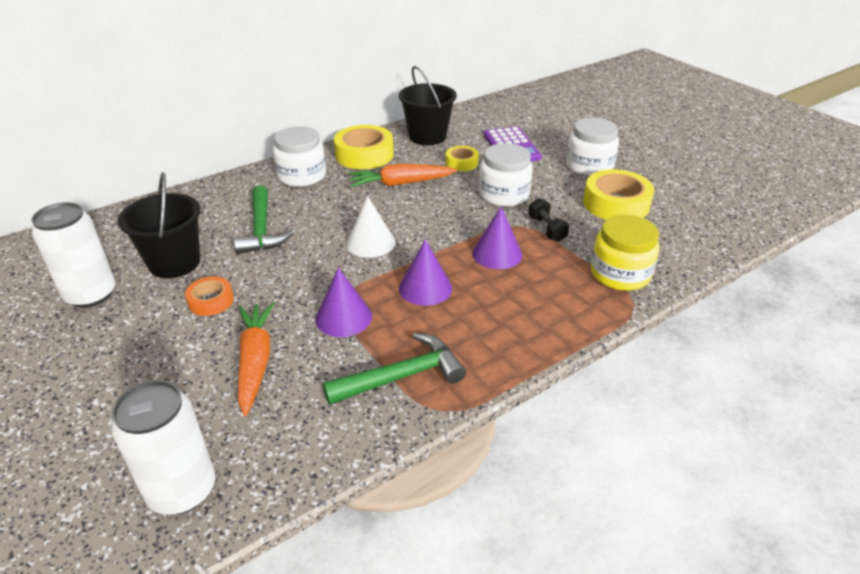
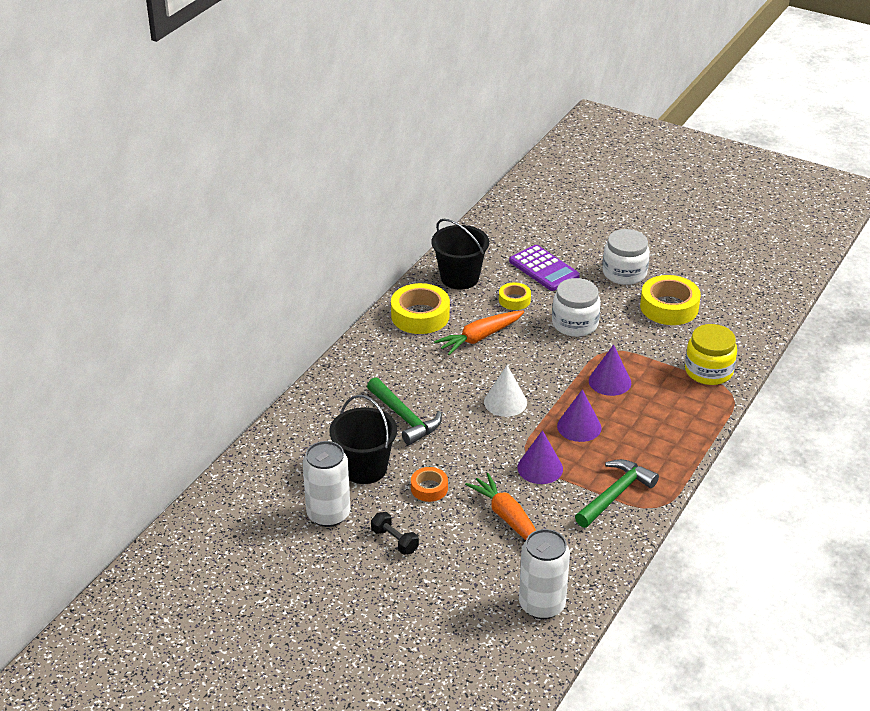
camera: 25 degrees left, 0 degrees up
white jar [273,126,326,187] -> none
black dumbbell [528,198,569,242] -> black dumbbell moved to [371,512,419,555]

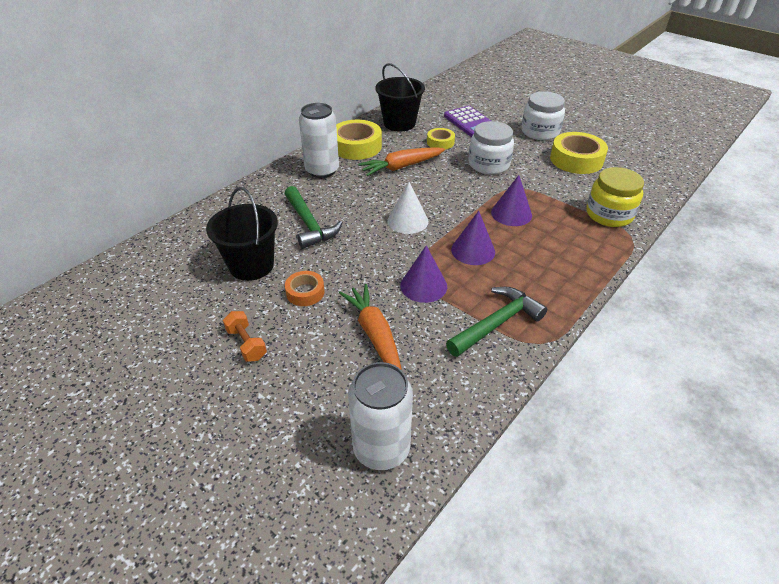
camera: 10 degrees right, 5 degrees up
white can [303,441,350,527] -> white can moved to [299,103,339,178]
black dumbbell [371,512,419,555] -> orange dumbbell [223,311,267,362]

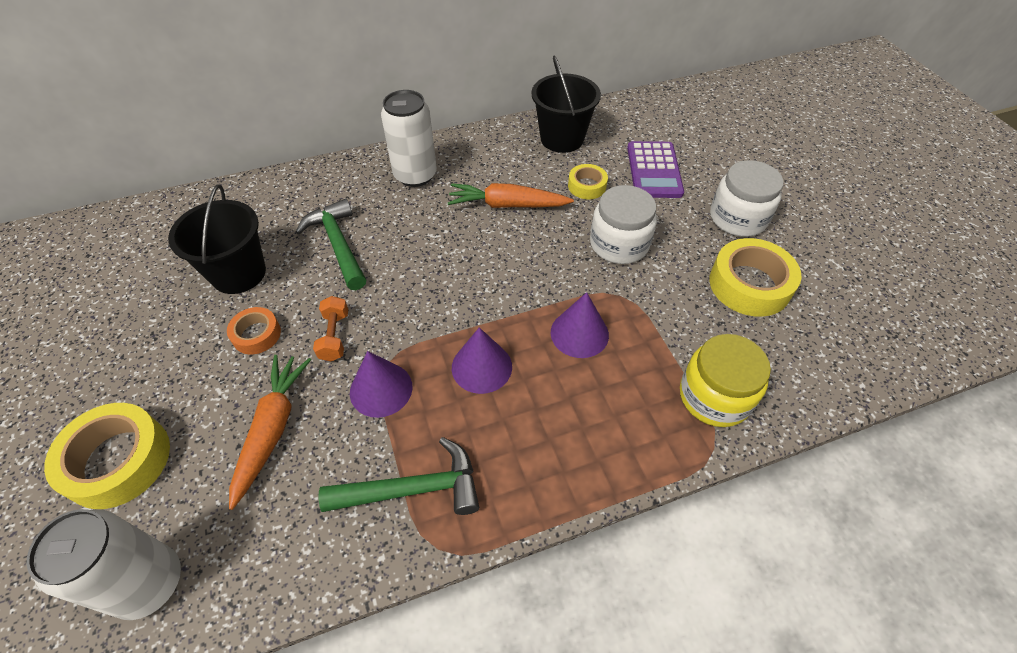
camera: 30 degrees right, 10 degrees up
orange dumbbell [223,311,267,362] -> orange dumbbell moved to [313,296,348,361]
green hammer [285,186,343,249] -> green hammer turned 150 degrees clockwise [295,199,366,290]
yellow tape [336,120,382,160] -> yellow tape moved to [44,403,170,509]
white cone [387,182,429,234] -> none

